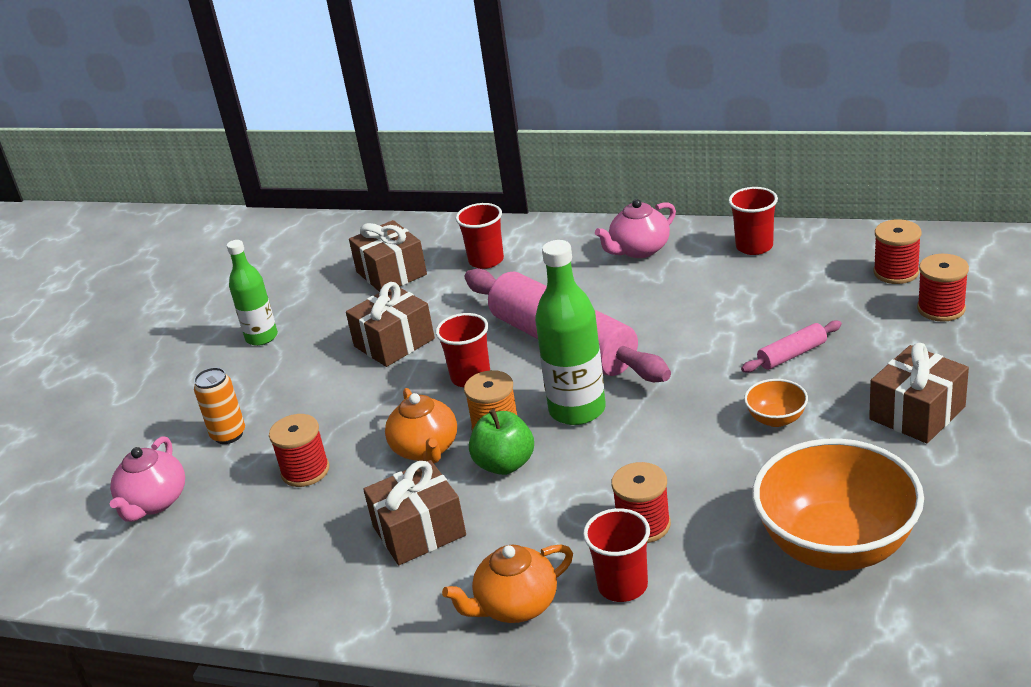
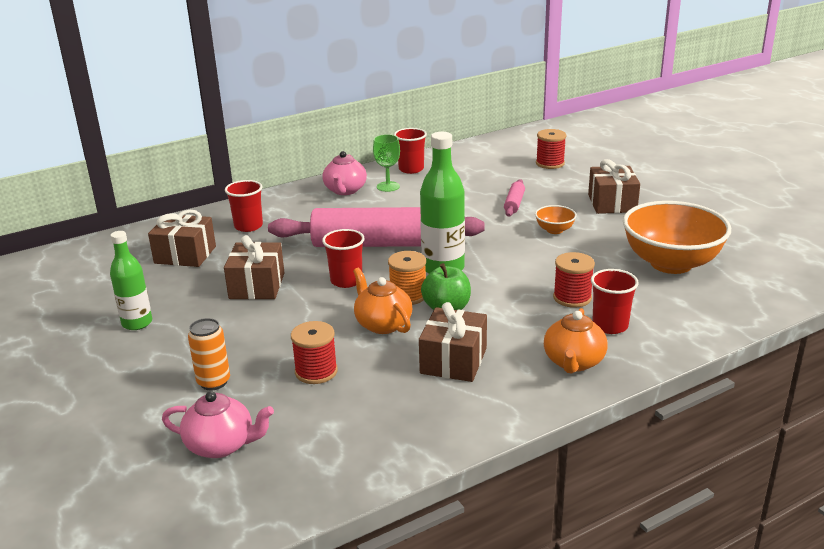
camera: 50 degrees left, 5 degrees down
pink teapot [110,436,185,522] -> pink teapot turned 45 degrees counterclockwise [162,391,274,458]
orange teapot [385,388,457,463] -> orange teapot turned 150 degrees counterclockwise [353,268,412,334]
red spool [873,219,921,284] -> none
none -> green goblet [373,134,400,192]

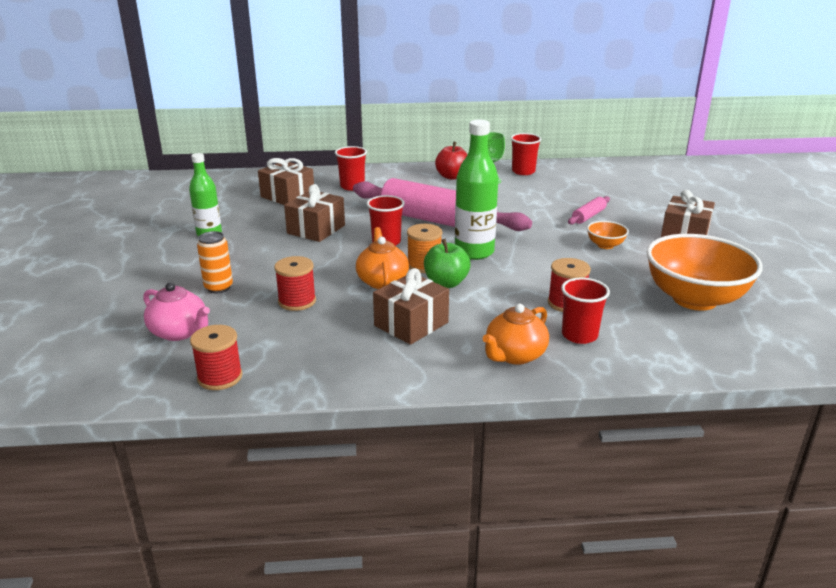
camera: 25 degrees right, 0 degrees up
pink teapot [322,151,367,195] -> red apple [435,141,468,180]
red spool [536,129,566,169] -> red spool moved to [190,325,243,390]

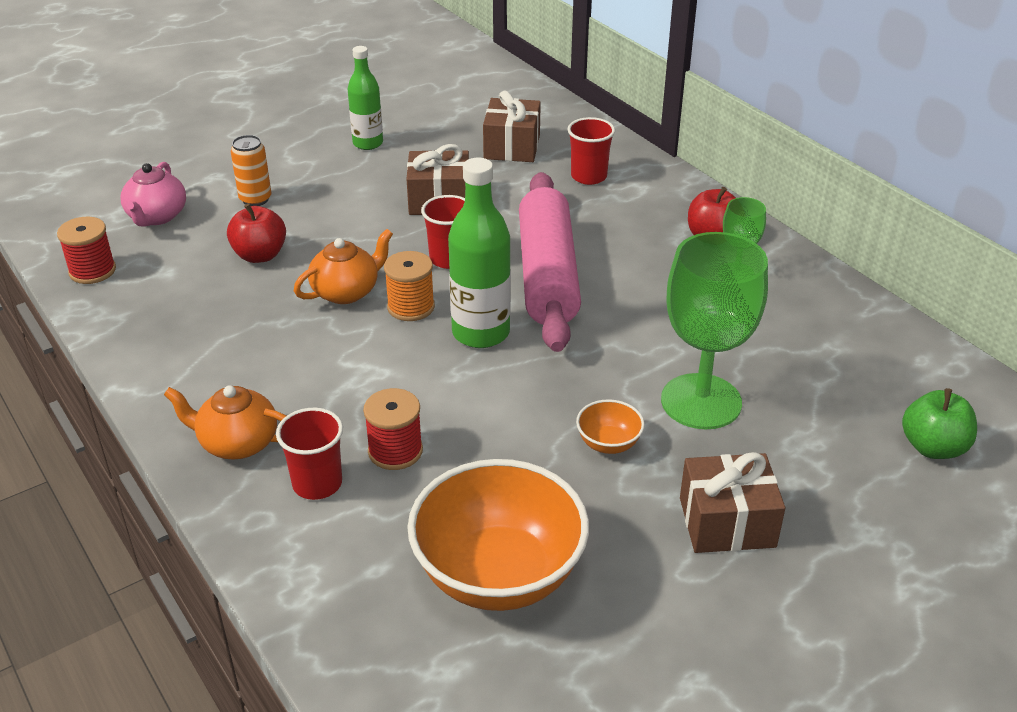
camera: 60 degrees right, 10 degrees up
red spool [274,256,316,311] -> red apple [227,203,286,263]
brown gift [373,268,449,345] -> none
green apple [424,239,470,288] -> green apple moved to [902,388,977,459]
red cup [511,133,541,175] -> none
pink rolling pin [568,196,610,224] -> green goblet [661,232,768,429]

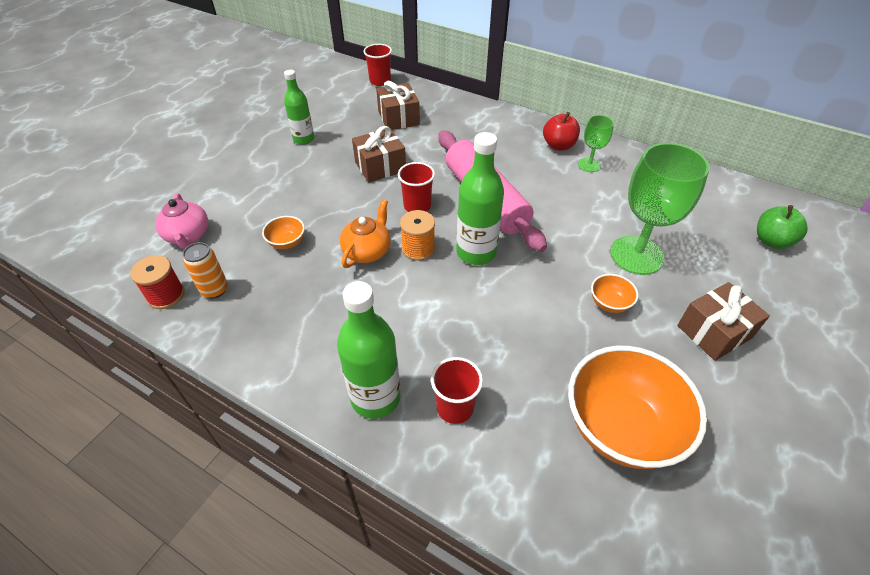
camera: 25 degrees left, 10 degrees up
orange teapot [164,385,286,459] -> green bottle [337,281,400,419]
red apple [227,203,286,263] -> orange bowl [262,216,305,249]
orange can [231,135,272,206] -> orange can moved to [183,242,228,299]
red spool [363,388,423,470] -> none
red cup [568,117,615,185] -> red cup moved to [363,44,392,86]

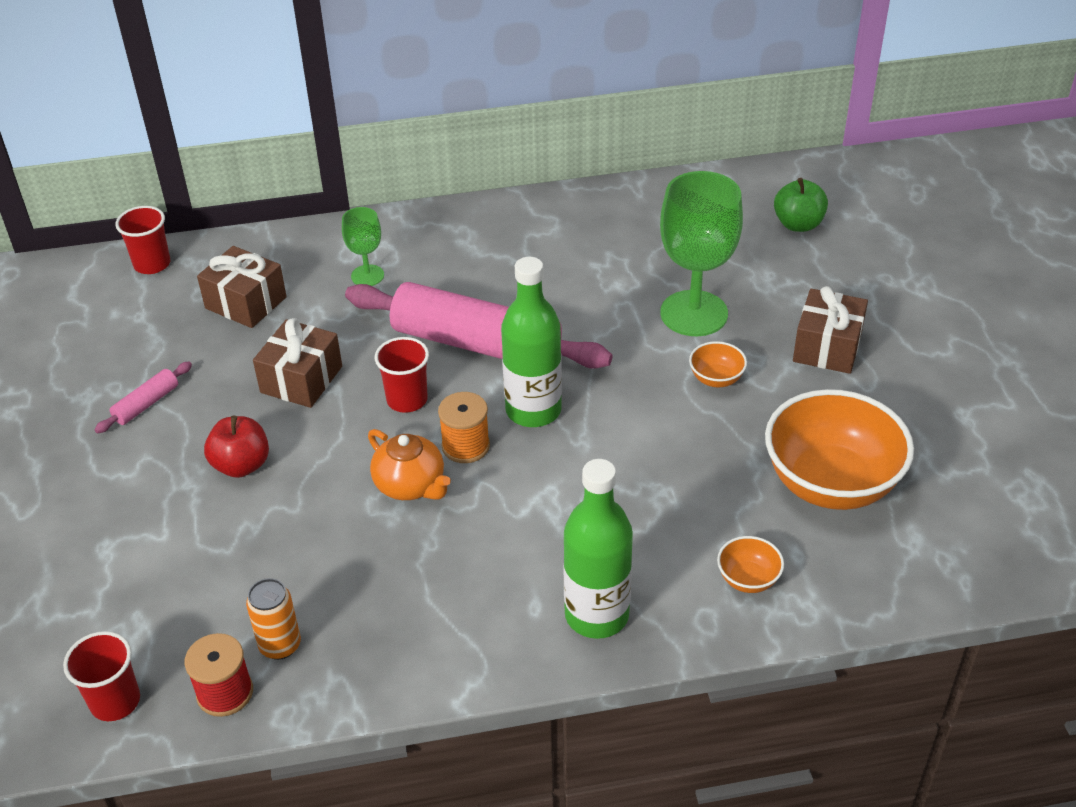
camera: 40 degrees left, 5 degrees down
pink teapot [155,193,208,249] -> none
orange bowl [262,216,305,249] -> orange bowl moved to [717,536,784,593]
green bottle [284,70,314,145] -> pink rolling pin [94,361,192,434]
orange teapot [340,199,391,268] -> orange teapot turned 150 degrees clockwise [368,429,451,500]
red cup [431,357,483,424] -> red cup moved to [63,631,140,721]
red apple [543,112,580,150] -> red apple moved to [204,416,269,478]
green goblet [578,115,614,172] -> green goblet moved to [342,207,384,286]

